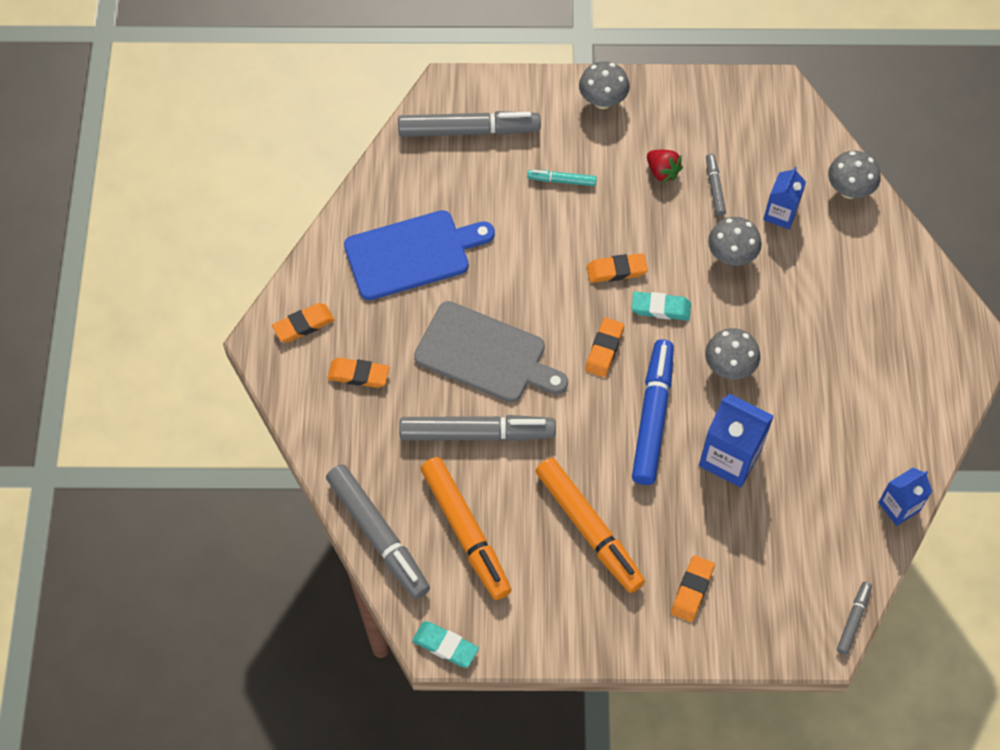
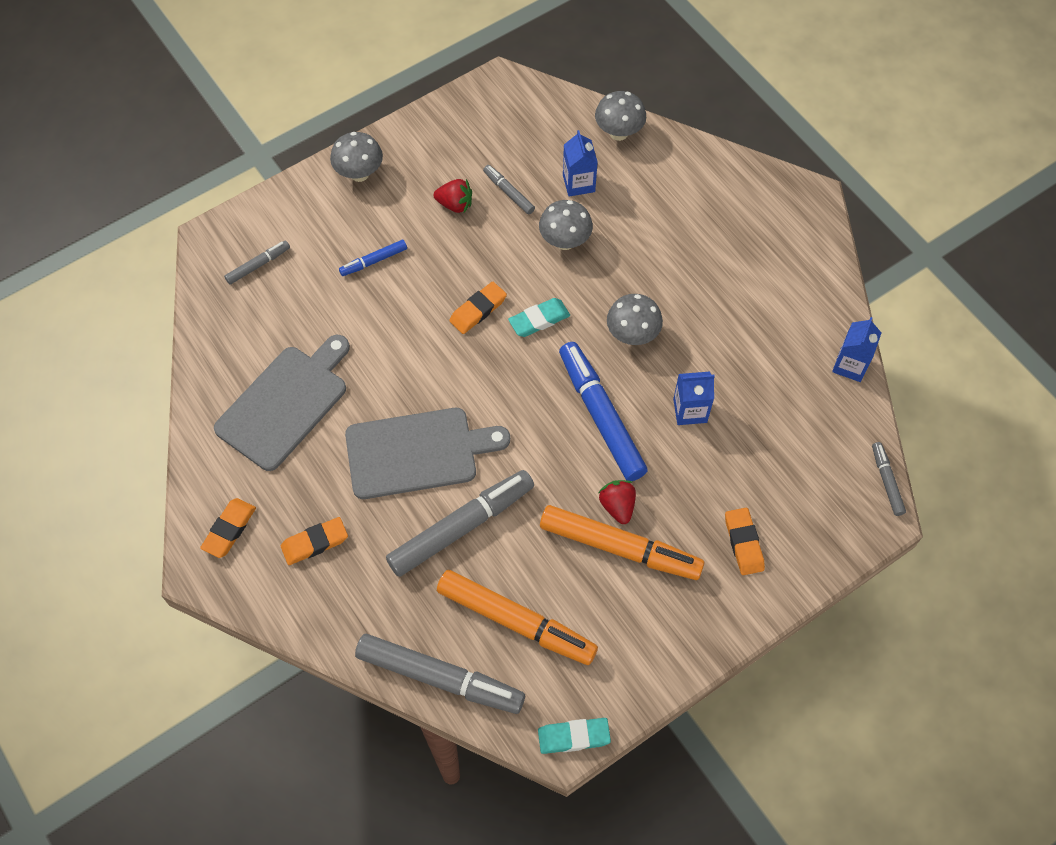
camera: 35 degrees left, 0 degrees up
blue cutting board [344,210,495,300] -> grey cutting board [214,335,350,471]
grey marker [398,111,541,137] -> grey marker [224,240,290,285], size x0.48
turquoise marker [527,170,597,186] -> blue marker [339,240,407,276]
orange eraser [585,318,624,377] -> none
blue carton [699,393,774,487] -> blue carton [673,372,715,425], size x0.63
none -> red strawberry [599,480,636,524]

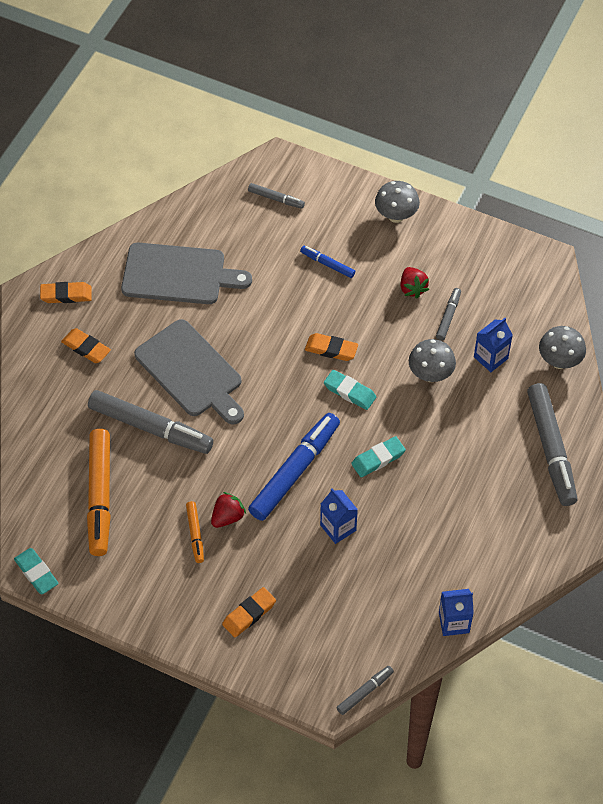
camera: 60 degrees right, 5 degrees down
grey marker [355,634,525,714] -> grey marker moved to [527,383,578,506]
orange marker [540,505,704,580] -> orange marker [186,501,204,563], size x0.48
grey mushroom [607,294,663,345] -> turquoise eraser [351,436,406,477]

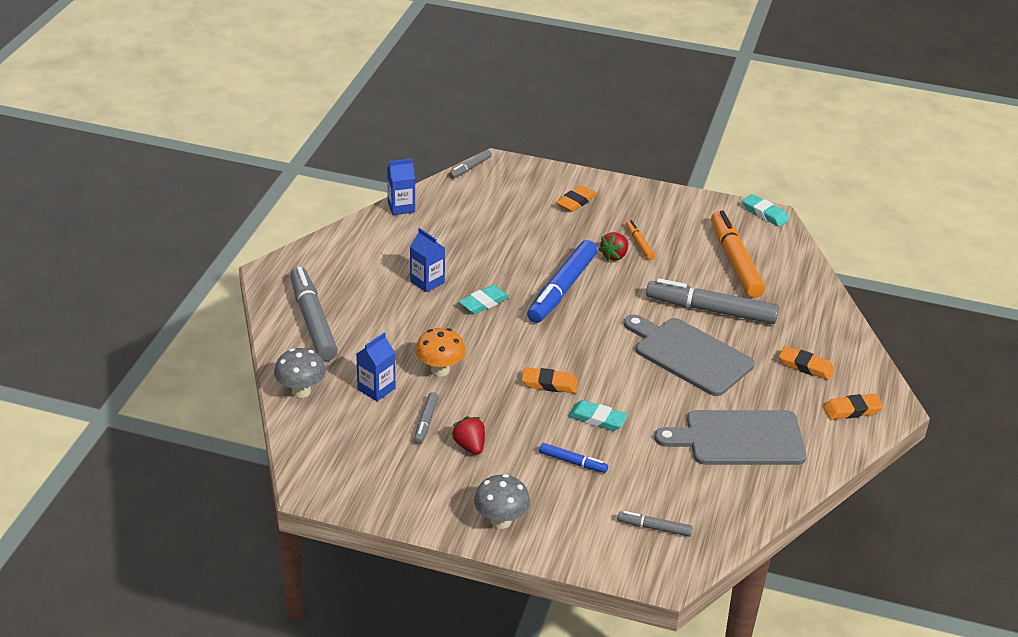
camera: 170 degrees right, 20 degrees down
blue carton [320,488,358,544] -> blue carton moved to [410,228,445,292]
turquoise eraser [324,370,376,410] -> turquoise eraser moved to [568,400,628,431]
grey mushroom [409,339,456,382] -> orange mushroom [415,328,466,377]

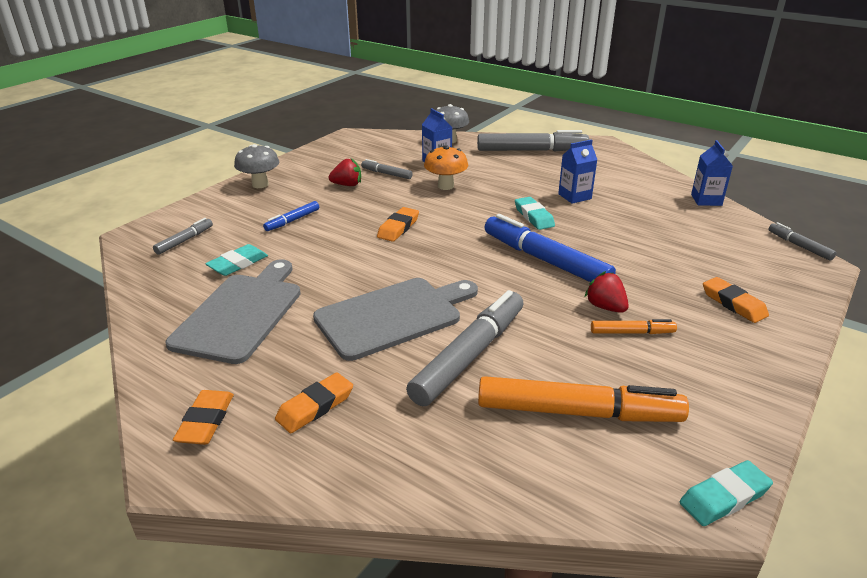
camera: 110 degrees right, 5 degrees down
turquoise eraser [568,400,628,431] -> turquoise eraser moved to [205,244,268,276]

